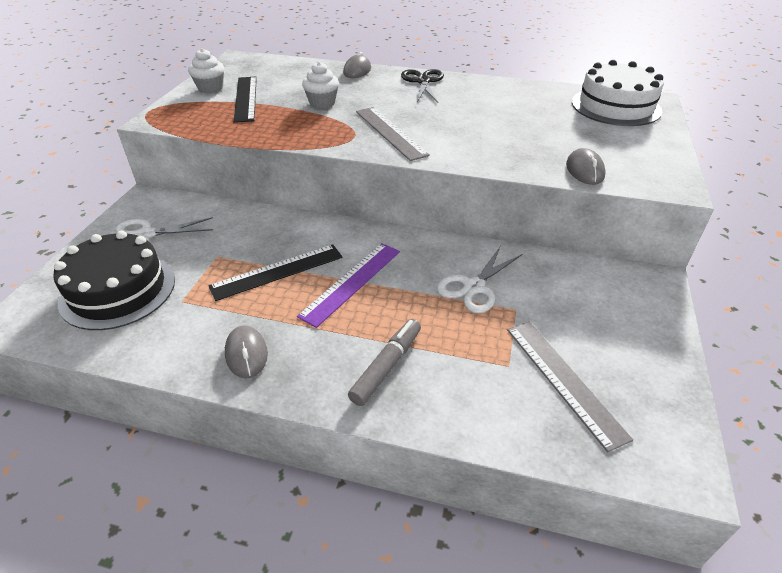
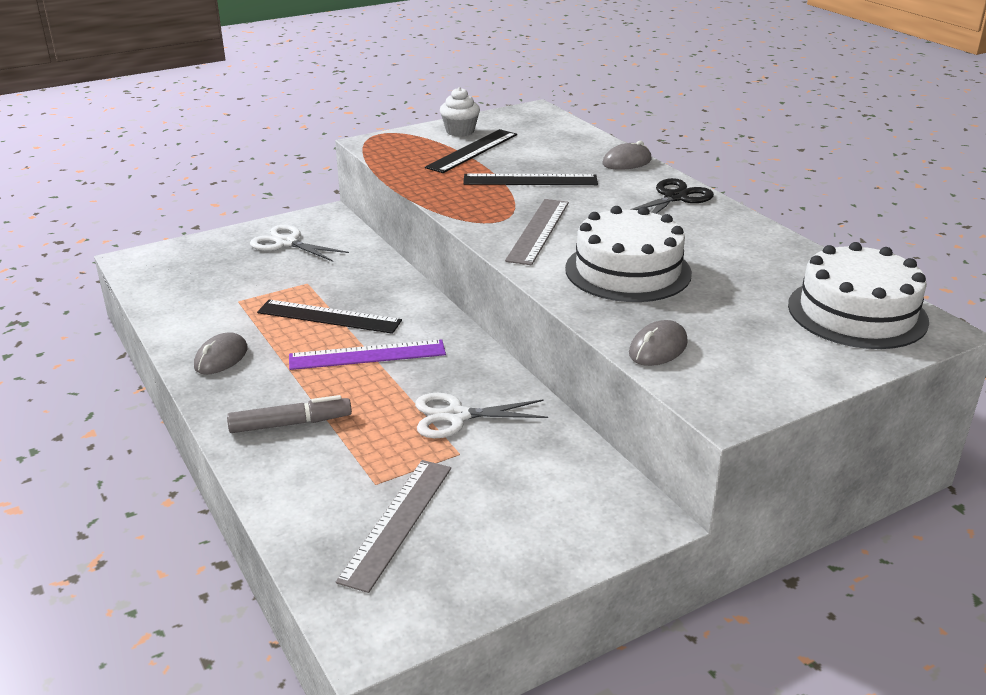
camera: 45 degrees right, 10 degrees down
black cake [53,231,175,330] -> none
white cupcake [302,62,339,109] -> black ruler [463,174,598,185]
none -> white cake [565,206,692,302]

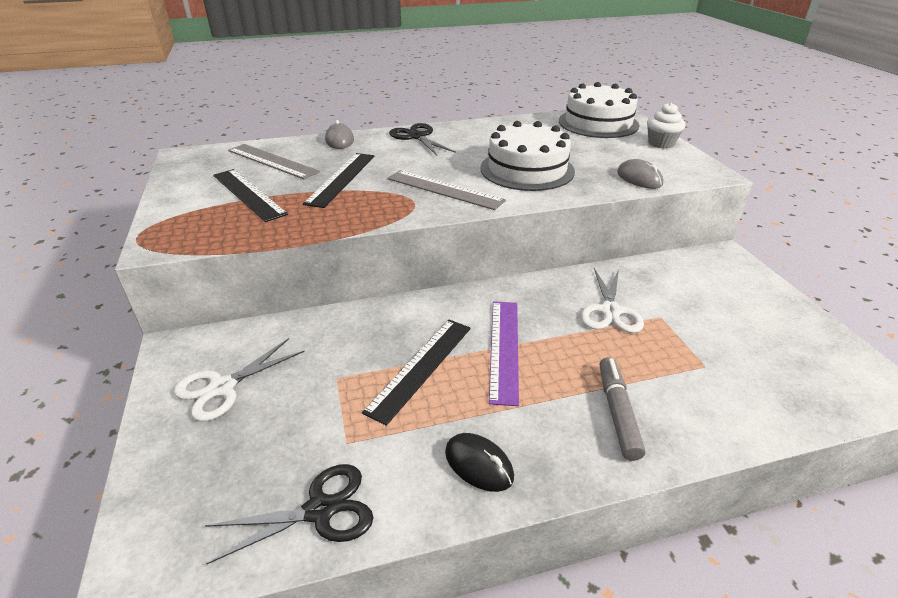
camera: 75 degrees left, 5 degrees up
grey mouse [194,332,248,375] -> black mouse [445,433,514,492]
grey ruler [336,460,451,593] -> grey ruler moved to [228,144,320,179]
white cupcake [440,87,480,136] -> white cupcake moved to [647,102,685,148]
none -> black scissors [205,464,373,564]

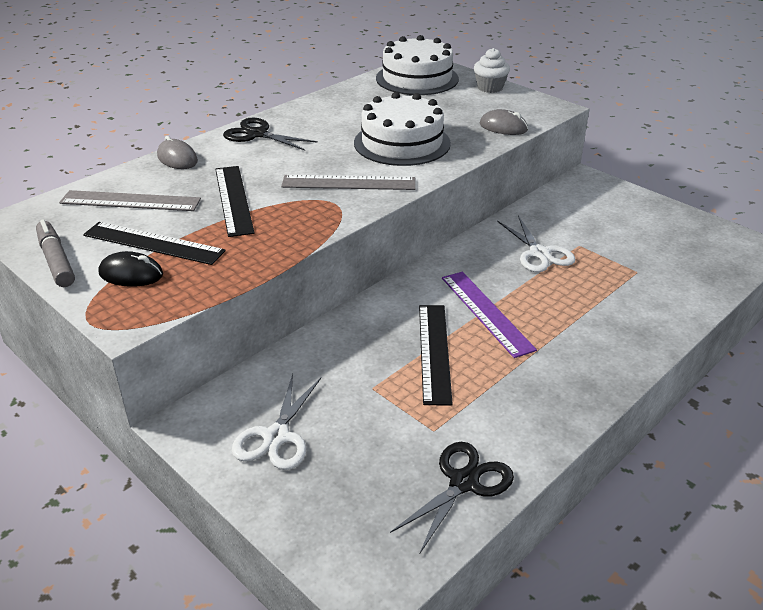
camera: 30 degrees left, 0 degrees up
black mouse [445,433,514,492] -> black mouse moved to [98,251,163,287]
grey marker [600,357,645,461] -> grey marker moved to [36,219,75,287]

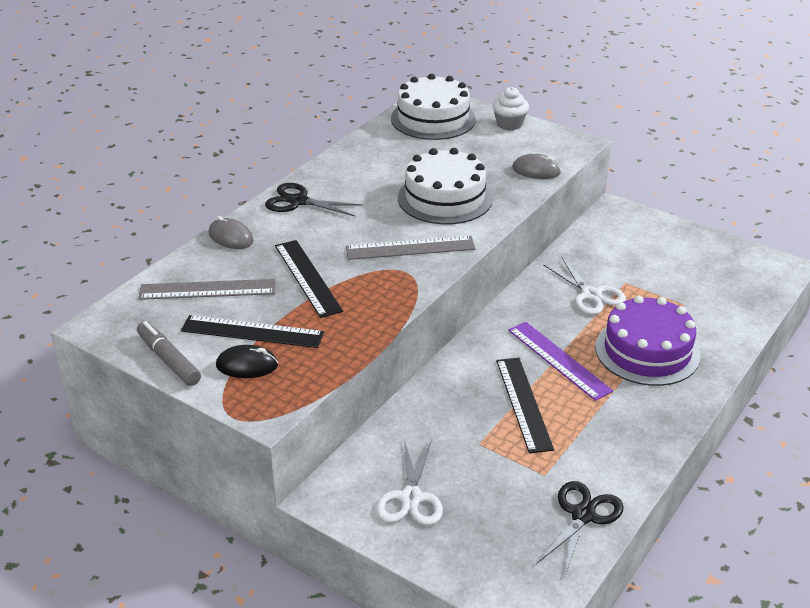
camera: 10 degrees left, 0 degrees up
none -> purple cake [595,296,700,386]

